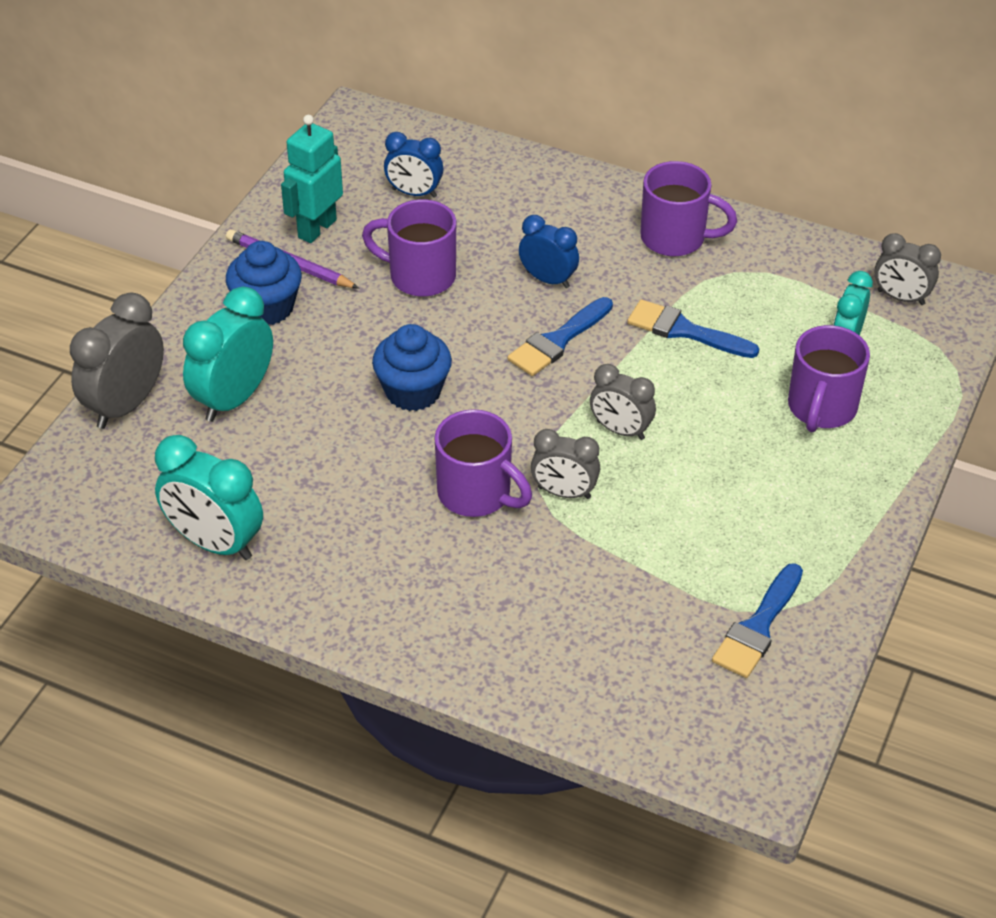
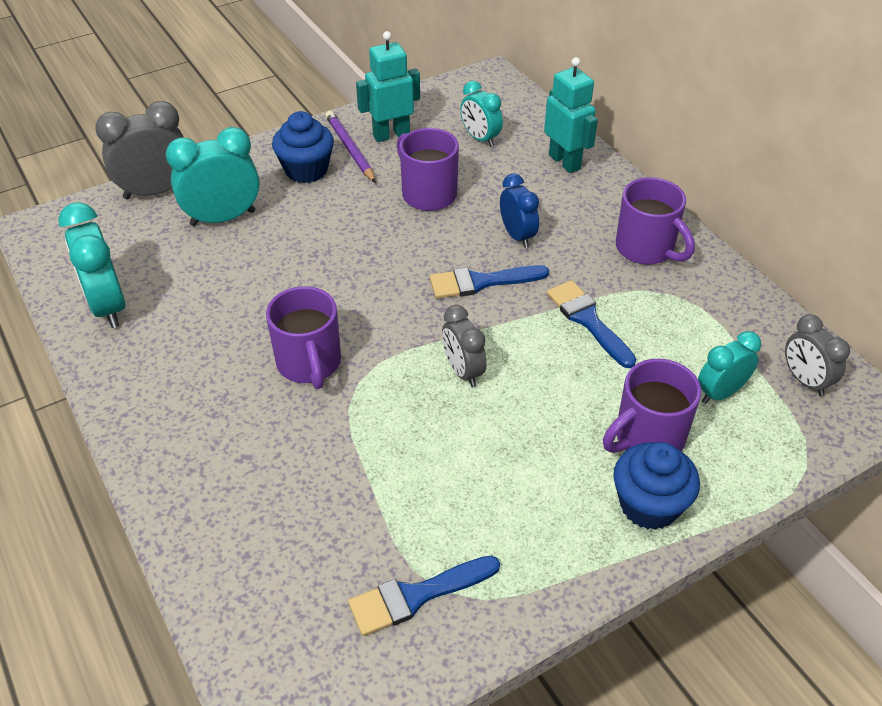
camera: 35 degrees right, 0 degrees up
blue cupcake [372,324,452,411] -> blue cupcake moved to [613,442,700,530]
blue clock [384,132,443,198] -> turquoise clock [460,81,503,147]
grey clock [531,429,600,499] -> none
none -> turquoise robot [544,57,598,173]

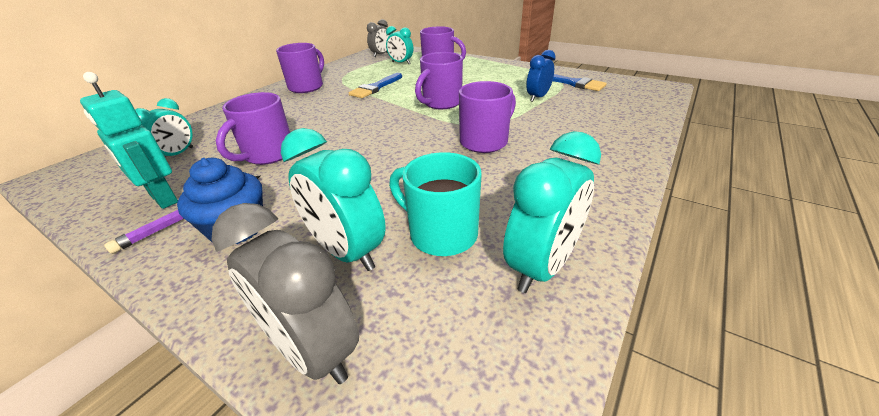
camera: 115 degrees left, 10 degrees down
blue brush [430,265,549,299] -> none
grey clock [442,305,487,387] -> purple mug [415,52,463,109]
blue clock [500,173,539,248] -> blue clock moved to [526,50,556,102]
turquoise robot [544,57,598,173] -> none
blue cupcake [613,442,700,530] -> none
none -> turquoise mug [389,152,482,256]

